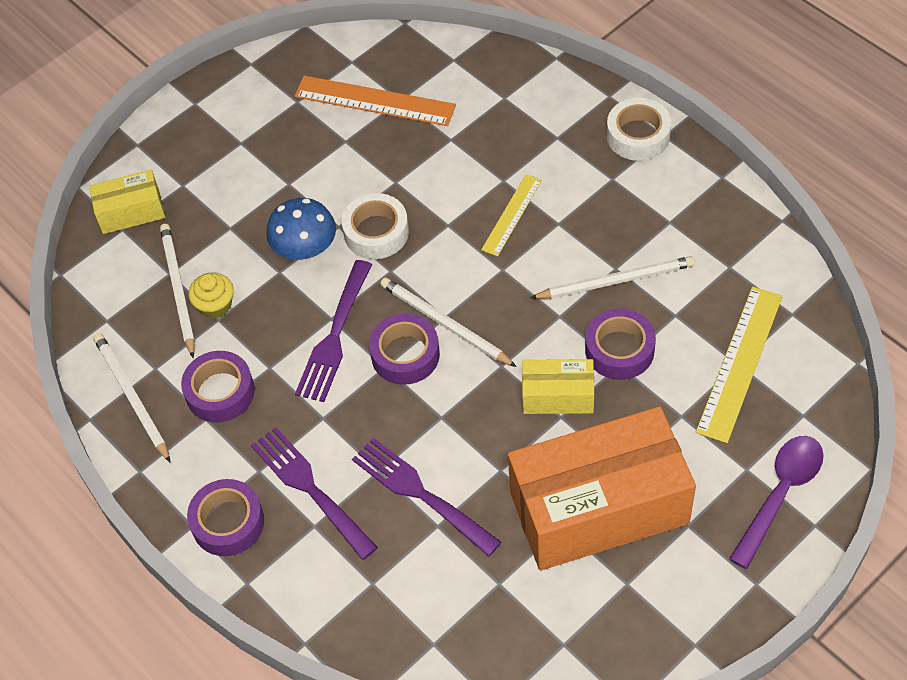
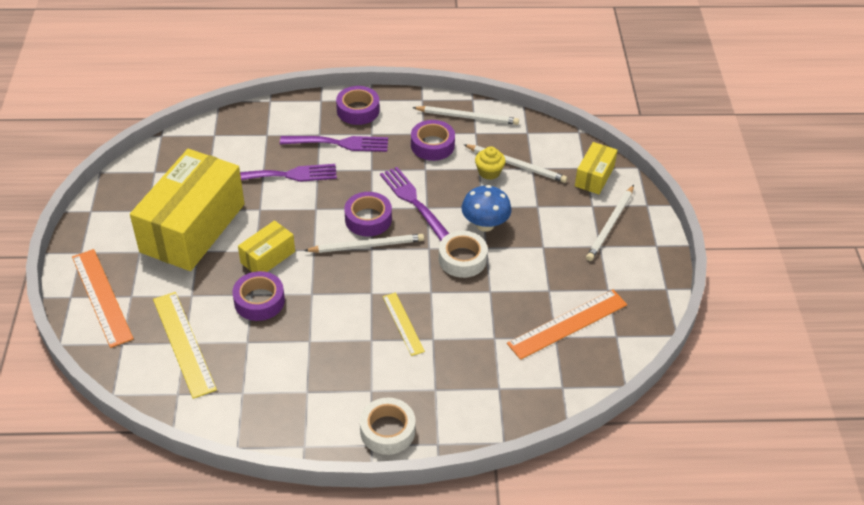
camera: 125 degrees right, 10 degrees down
orange box [508,407,696,571] -> yellow box [130,149,244,271]
white pencil [530,256,695,299] -> white pencil moved to [586,185,634,261]
purple spoon [729,436,824,569] -> orange ruler [72,249,134,348]

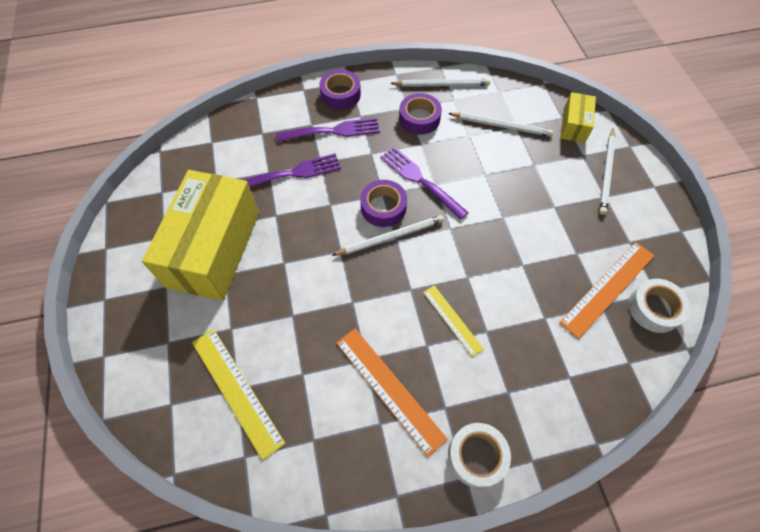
camera: 10 degrees left, 15 degrees up
orange ruler [72,249,134,348] -> orange ruler moved to [336,329,448,457]
purple tape [232,271,285,321] -> none
yellow box [238,220,295,272] -> none
white tape [439,231,488,278] -> white tape moved to [629,279,690,333]
blue mushroom [461,185,512,232] -> none
yellow cupcake [475,147,506,180] -> none

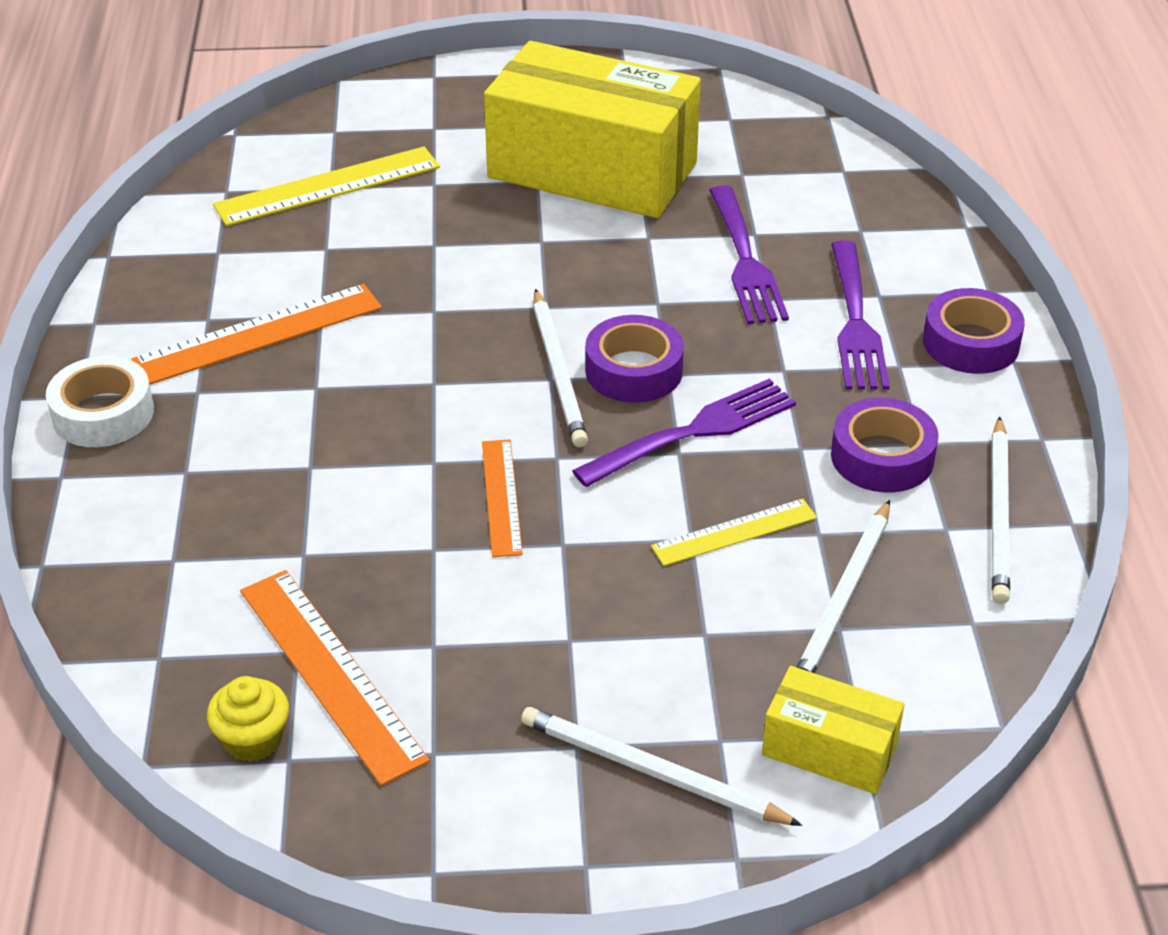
camera: 100 degrees right, 20 degrees down
yellow ruler [423,285,484,357] -> yellow ruler moved to [651,499,817,566]
white tape [629,279,690,333] -> yellow cupcake [207,676,289,762]
none -> orange ruler [482,440,523,557]

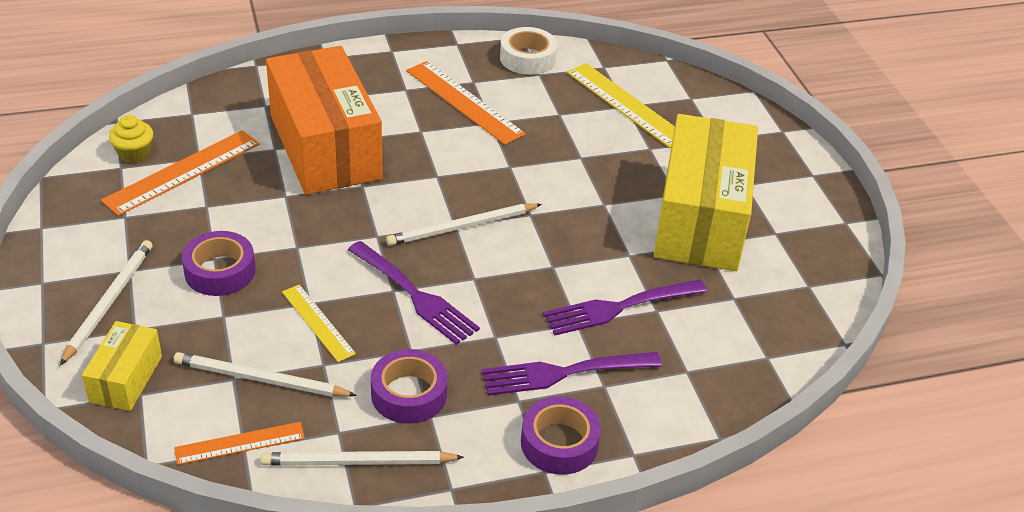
camera: 75 degrees right, 0 degrees up
white tape [46,356,154,447] -> white tape moved to [500,27,557,75]
orange ruler [482,440,523,557] -> orange ruler moved to [174,422,305,465]
purple tape [585,315,684,403] -> purple tape moved to [182,231,255,296]
none -> orange box [266,46,383,195]

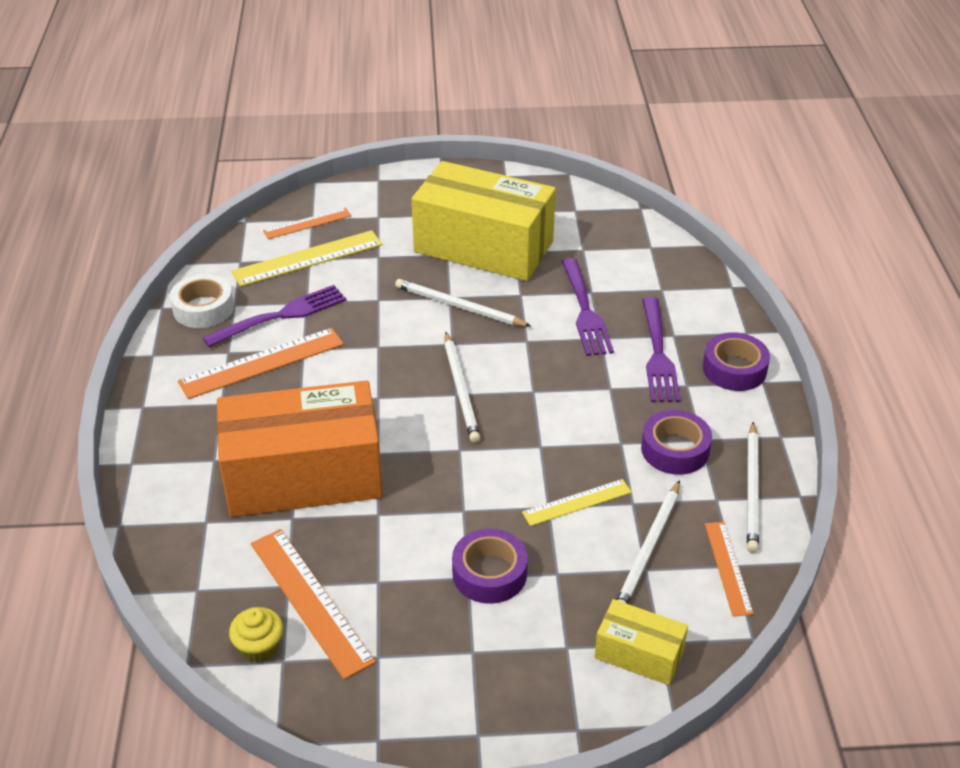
camera: 75 degrees left, 0 degrees up
white pencil [60,240,152,365] -> white pencil moved to [395,279,531,327]
purple fork [348,241,480,345] -> purple fork moved to [202,285,346,347]
none -> orange ruler [263,208,351,239]

